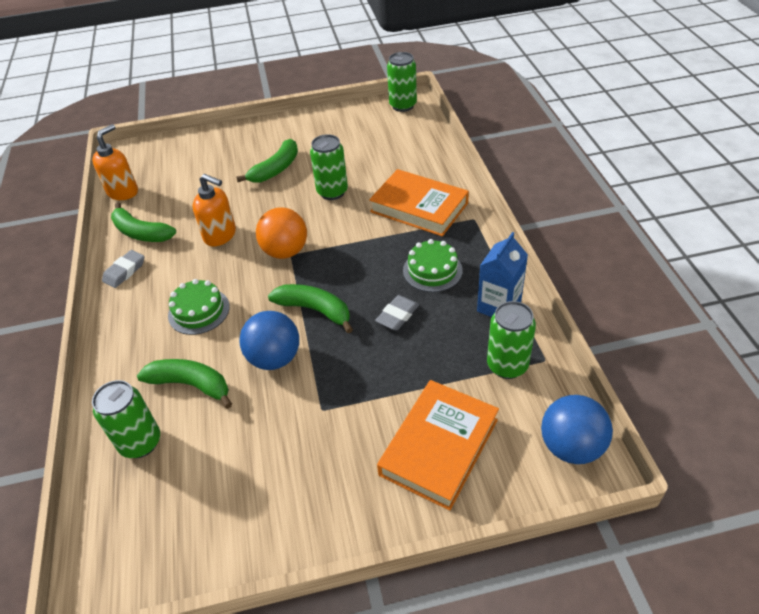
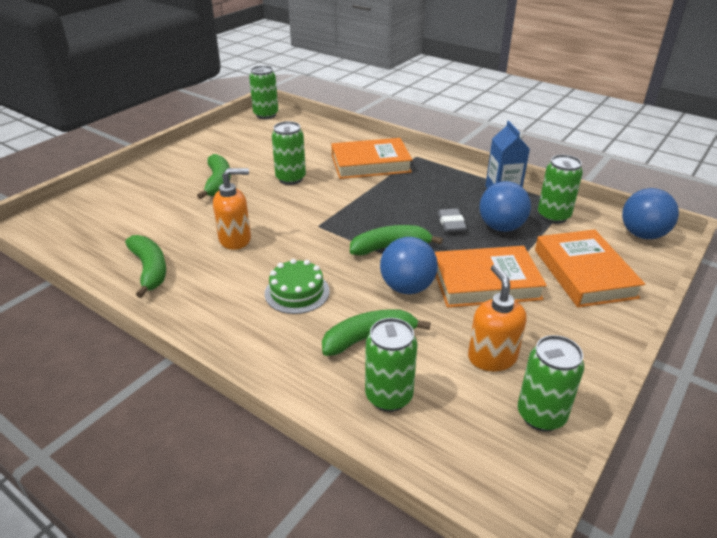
camera: 45 degrees left, 10 degrees down
orange soap dispenser [92,124,138,200] -> orange soap dispenser moved to [468,264,526,371]
grey eraser [102,250,144,288] -> none
green banana [111,202,176,242] -> green banana turned 105 degrees counterclockwise [125,235,166,298]
orange ball [256,207,307,259] -> none
green cake [403,239,463,292] -> none
none -> orange book [435,246,547,308]
none -> blue ball [479,181,531,232]
none -> green can [518,335,584,432]

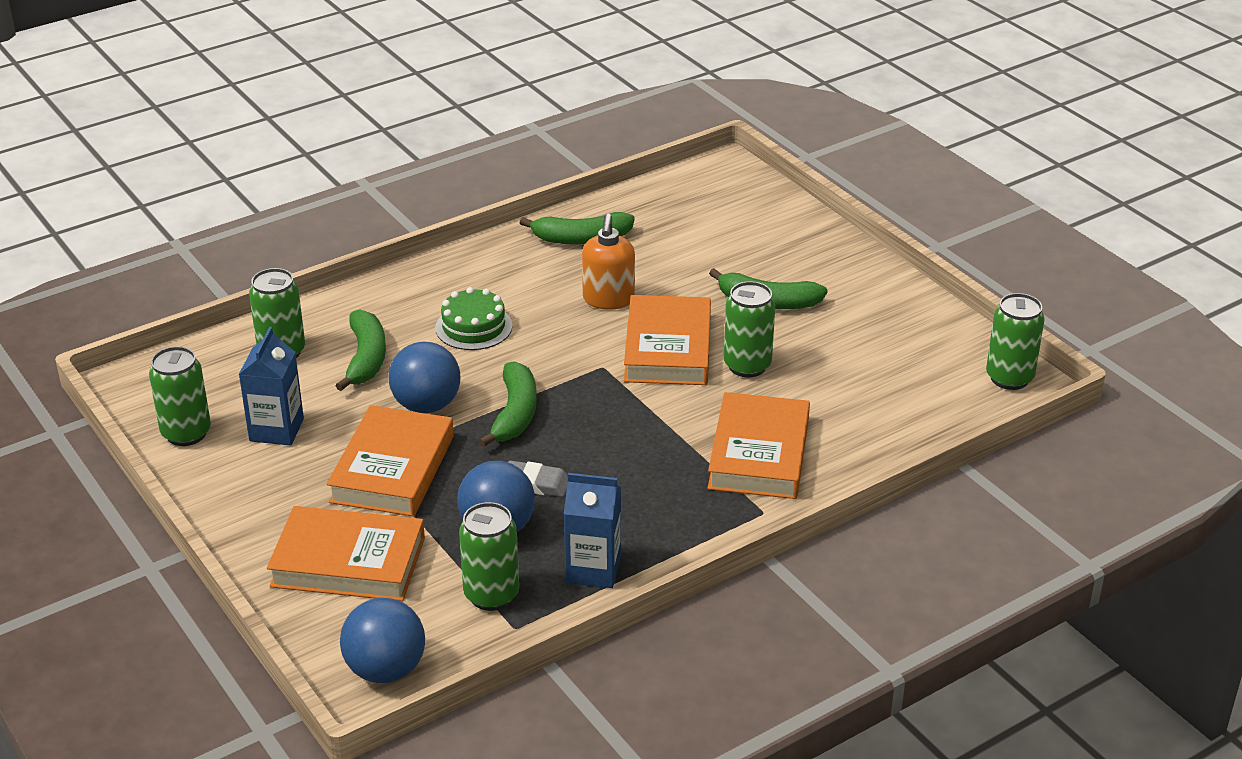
camera: 110 degrees right, 0 degrees up
orange soap dispenser [468,264,526,371] -> blue carton [239,327,304,445]
none -> orange book [624,295,711,385]

